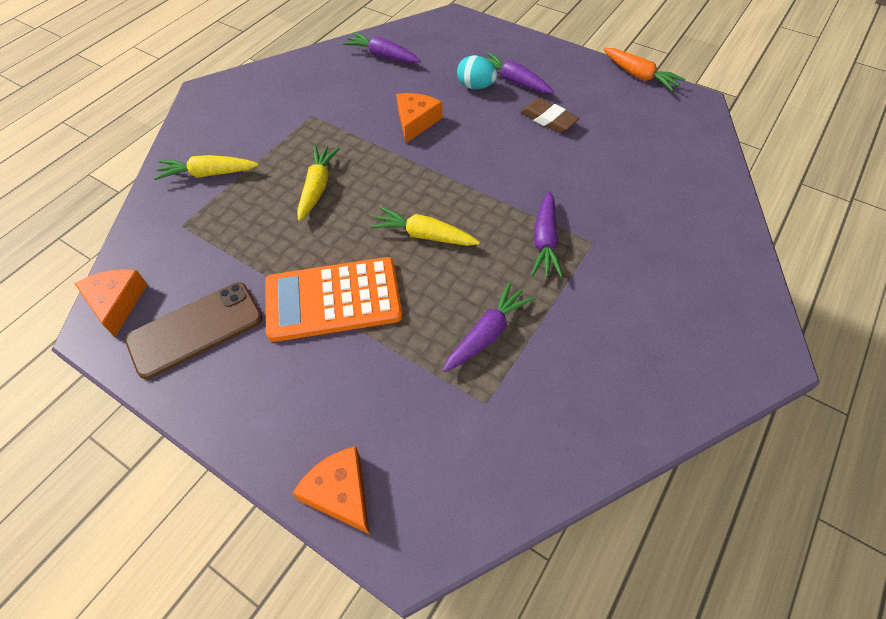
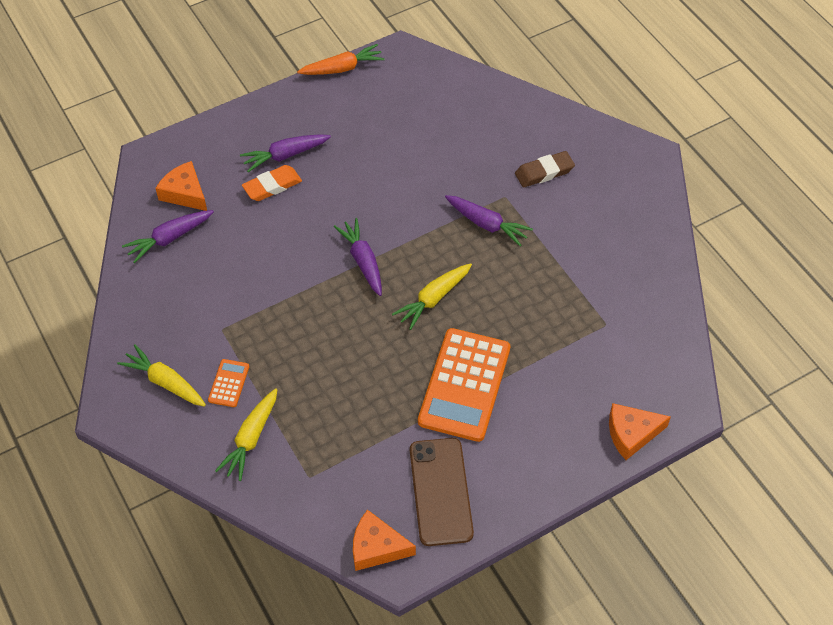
camera: 65 degrees left, 0 degrees up
yellow carrot [297,146,340,221] -> yellow carrot moved to [117,344,206,407]
orange cheese [396,93,443,143] -> orange cheese moved to [155,161,207,211]
purple carrot [443,282,535,372] -> purple carrot moved to [333,218,382,296]
turquoise egg [457,55,497,89] -> orange eraser [242,165,302,201]
brown eraser [520,98,580,133] -> brown eraser moved to [515,151,575,187]
none -> orange calculator [208,359,249,407]

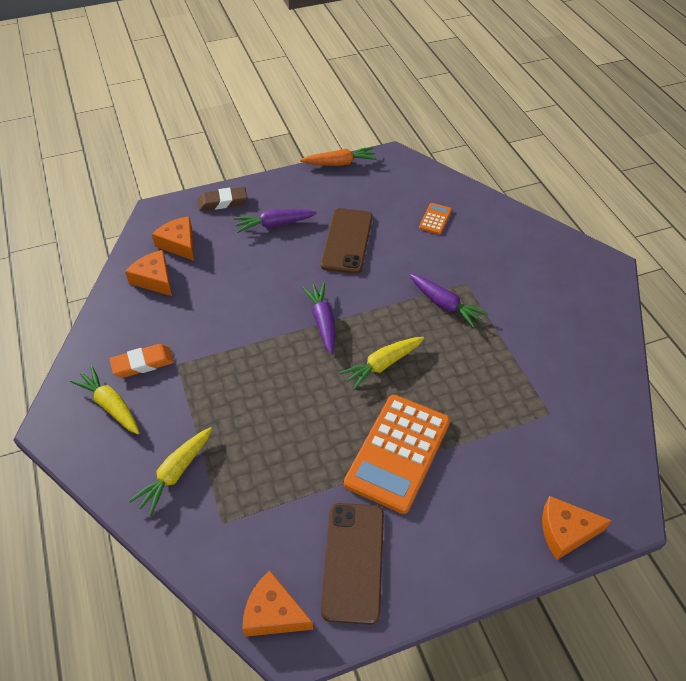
camera: 10 degrees right, 5 degrees down
purple carrot [122,210,214,263] -> orange cheese [125,250,172,296]
orange calculator [208,359,249,407] -> orange calculator moved to [419,203,452,234]
orange eraser [242,165,302,201] -> orange eraser moved to [110,344,174,378]
brown eraser [515,151,575,187] -> brown eraser moved to [198,187,247,211]
none -> brown phone [321,208,373,274]

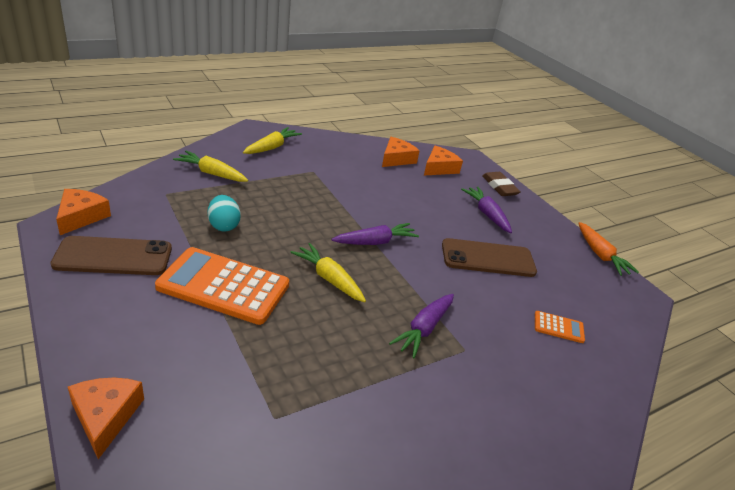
camera: 75 degrees right, 15 degrees down
orange eraser [110,344,174,378] -> none
none -> turquoise egg [208,195,241,231]

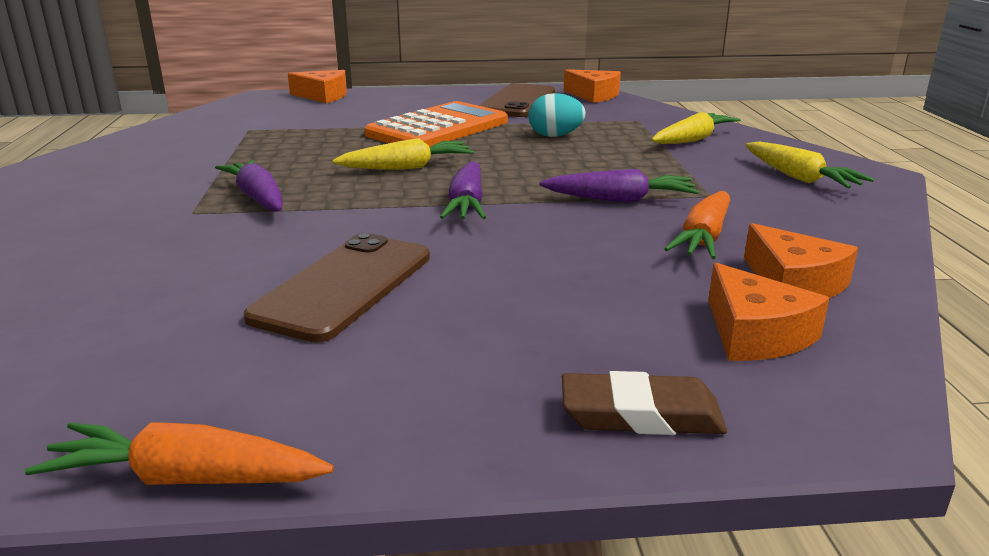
camera: 120 degrees right, 10 degrees down
purple carrot [461,187,512,233] -> purple carrot moved to [539,169,699,202]
orange calculator [535,311,585,343] -> none
none -> orange carrot [664,191,730,259]

